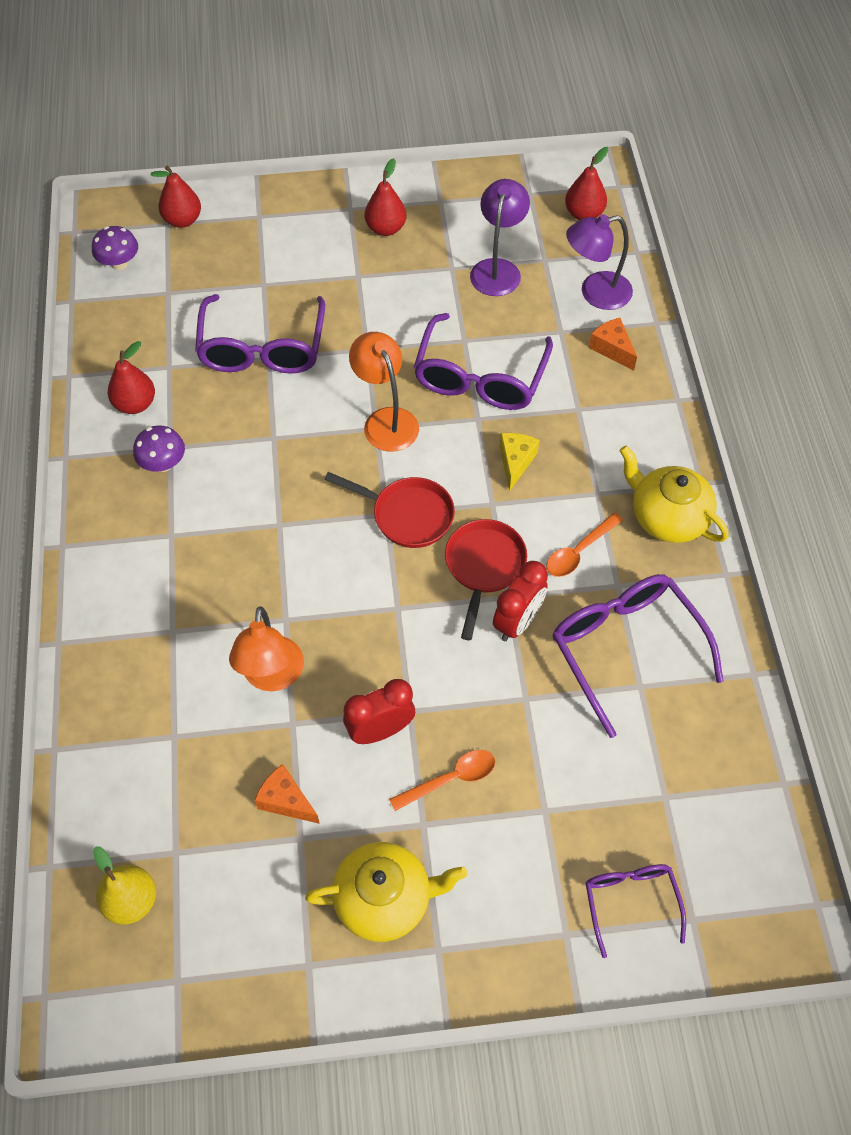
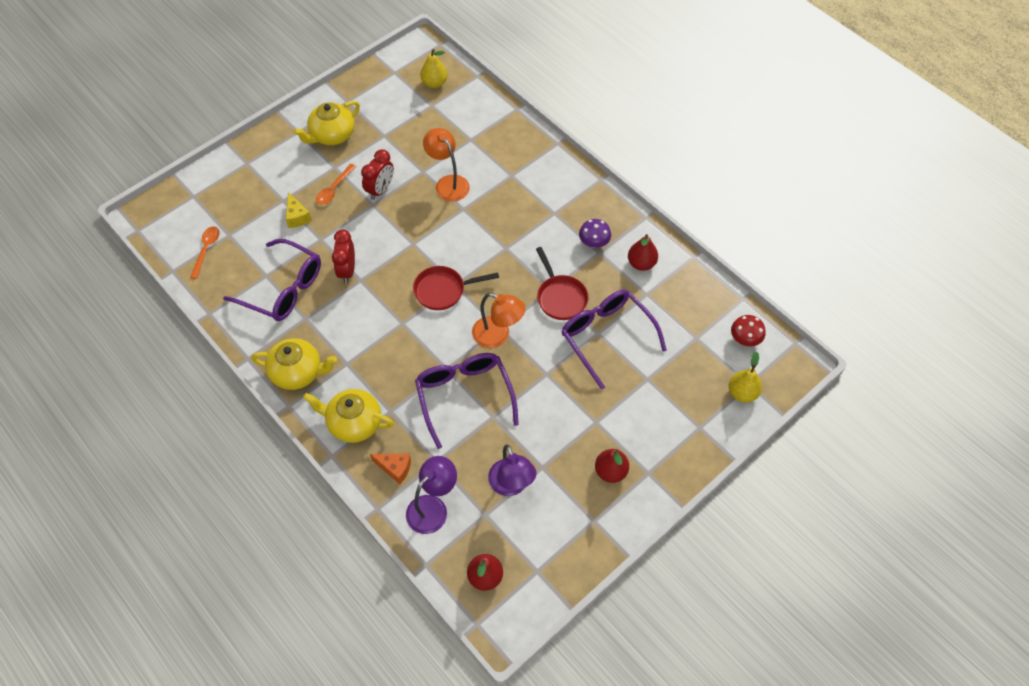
camera: 145 degrees right, 0 degrees up
purple mushroom [92,226,138,270] -> red mushroom [731,315,766,346]
red pear [151,165,201,228] -> yellow pear [729,352,762,403]
orange cheese [254,764,320,824] -> none
red pan [445,519,527,640] -> red pan moved to [536,247,588,320]
yellow cheese [500,433,539,492] -> yellow cheese moved to [286,192,312,228]
orange spoon [546,513,623,577] -> orange spoon moved to [190,226,219,279]
purple glasses [586,864,686,958] -> none
none -> yellow teapot [303,389,394,443]

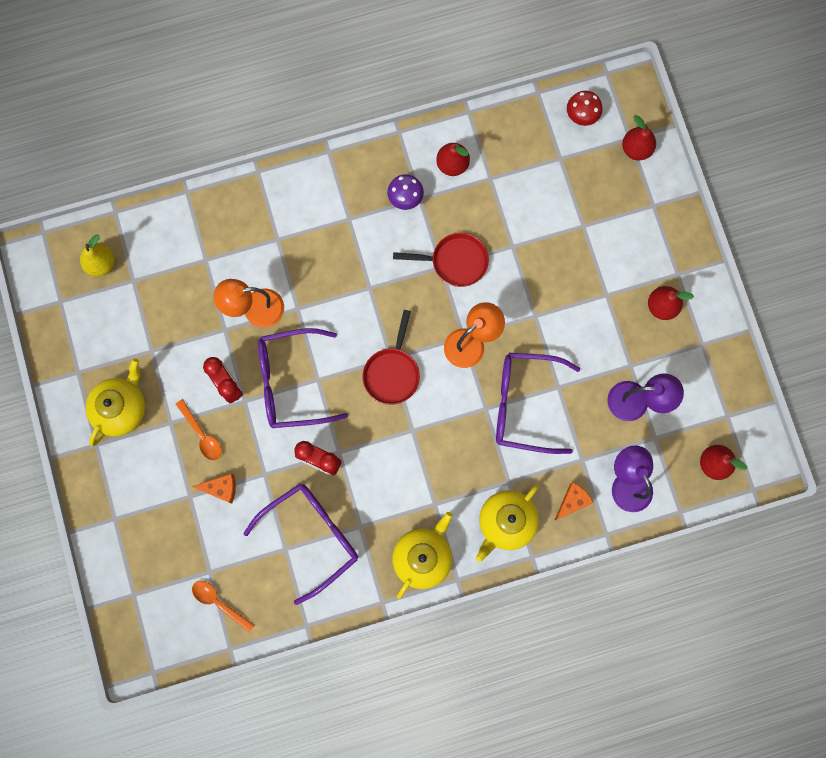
camera: 65 degrees left, 20 degrees up
yellow cheese [286,192,312,228] -> orange cheese [192,474,236,504]
yellow teapot [293,101,360,145] -> yellow teapot turned 135 degrees counterclockwise [86,358,145,446]
purple glasses [561,290,667,390] -> purple glasses moved to [258,328,348,428]
yellow pear [729,352,762,403] -> red pear [622,115,656,160]

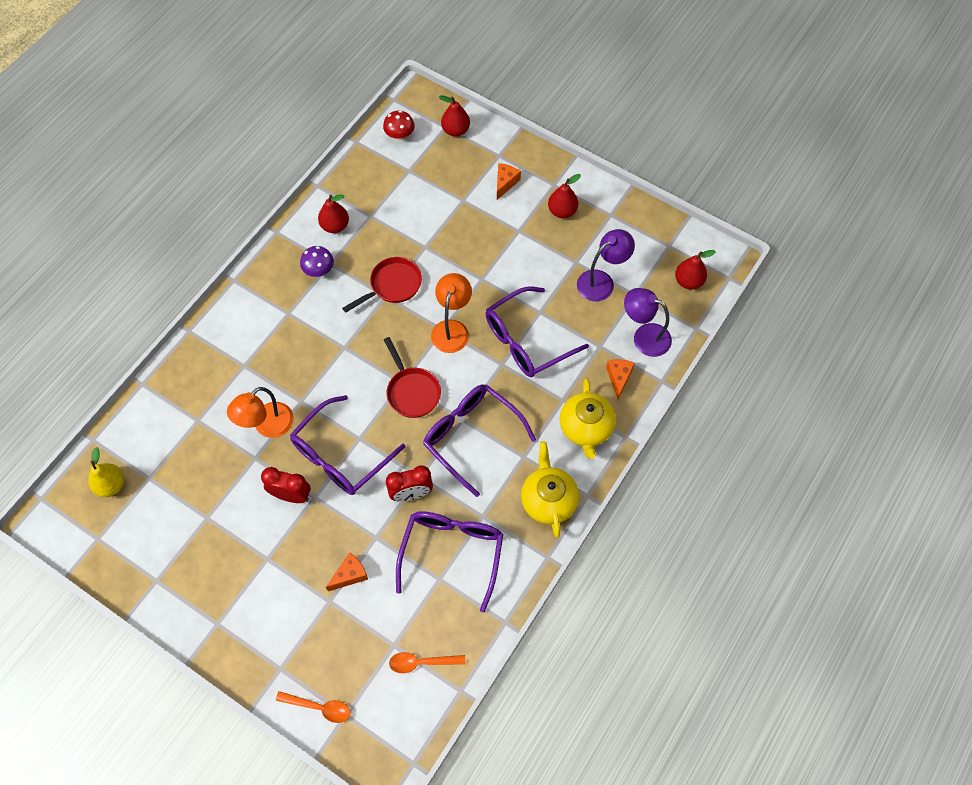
camera: 40 degrees left, 15 degrees down
yellow teapot [86,358,145,446] -> none
orange spoon [176,399,222,460] -> orange spoon moved to [276,691,351,723]
none -> purple glasses [423,384,536,497]
none -> orange cheese [497,163,521,200]

